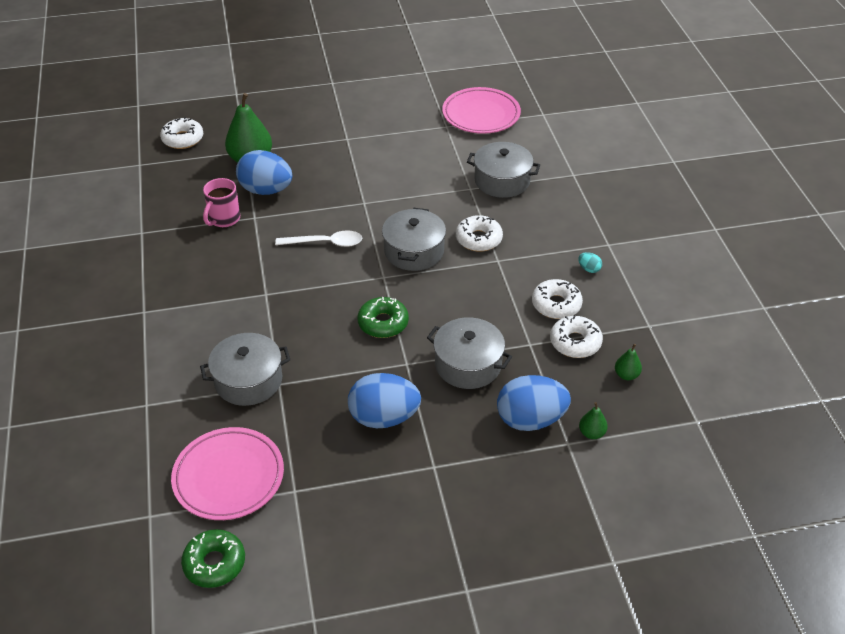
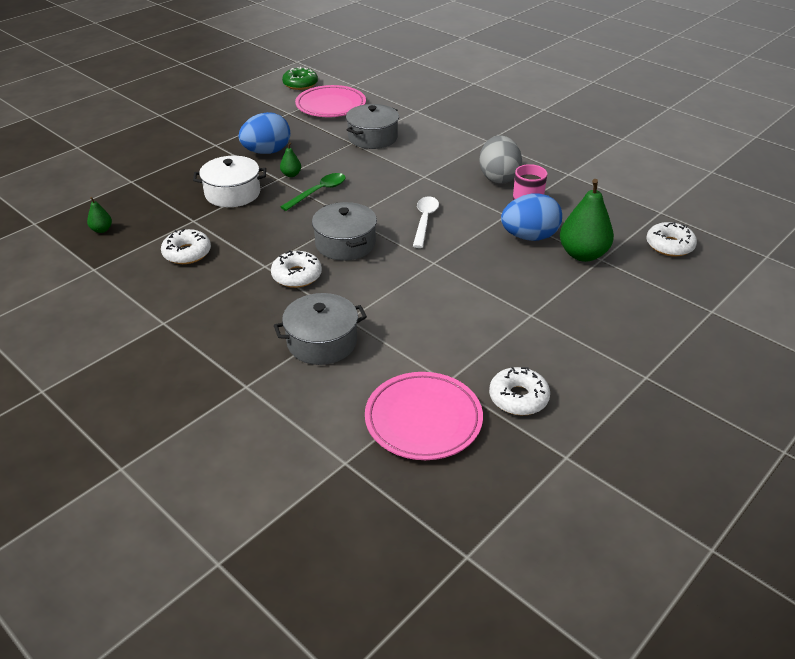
camera: 145 degrees right, 5 degrees down
white spoon [275,230,362,247] -> white spoon turned 135 degrees clockwise [413,196,439,248]
green donut [358,297,409,338] -> green spoon [280,173,346,211]
grey pot [427,317,512,389] -> white pot [193,156,266,207]
blue egg [497,375,571,431] -> none
white donut [550,316,603,358] -> white donut moved to [489,367,550,415]
turquoise egg [578,252,602,273] -> none
green pear [579,402,608,439] -> green pear moved to [280,142,301,177]
none -> grey egg [479,135,522,184]

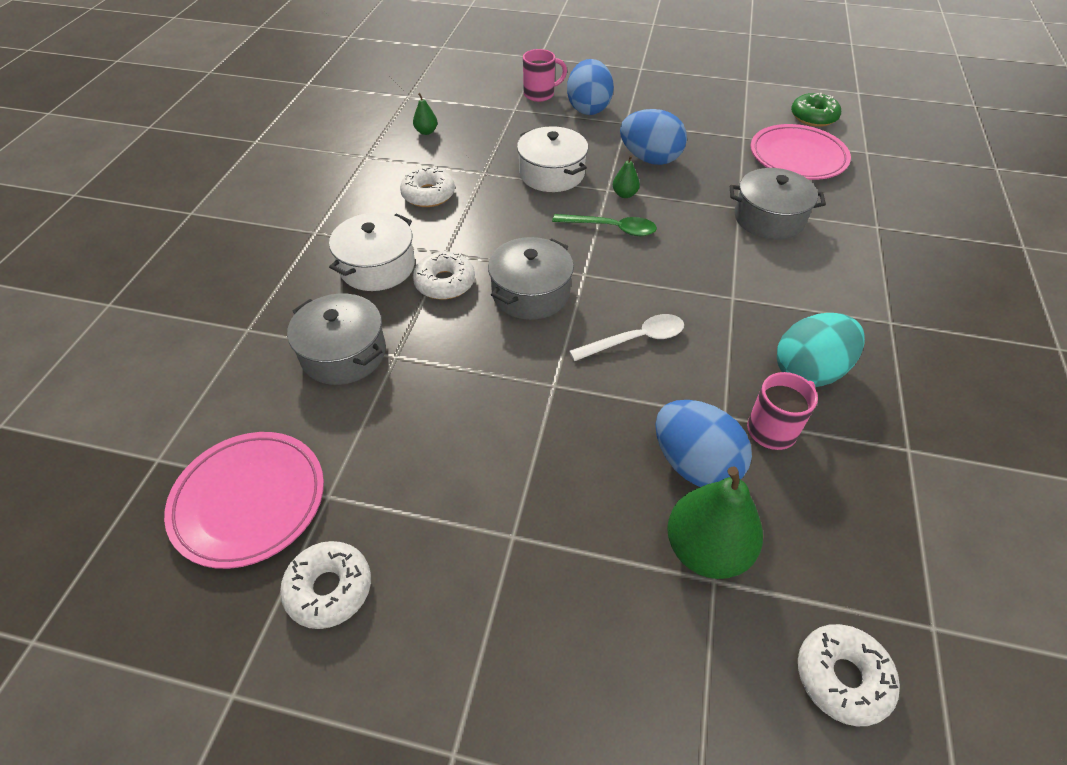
camera: 60 degrees right, 10 degrees up
grey egg [479,135,522,184] -> turquoise egg [777,313,865,387]
none -> white pot [329,213,415,291]
none -> pink mug [523,49,567,102]
none -> blue egg [567,59,614,115]

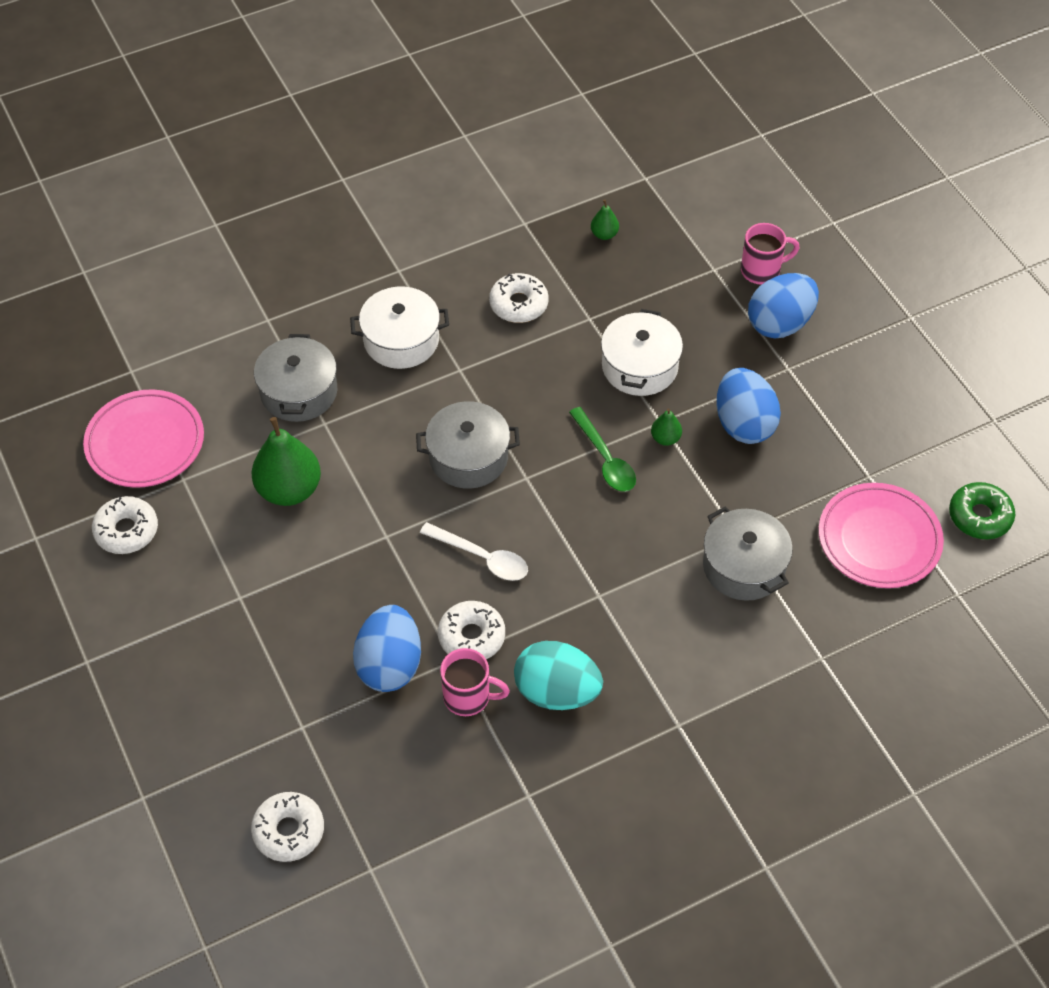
camera: 50 degrees right, 5 degrees up
white donut [413,251,475,300] -> white donut moved to [438,601,505,659]
pink mug [523,49,567,102] -> pink mug turned 45 degrees counterclockwise [741,223,800,285]
green pear [667,467,763,579] -> green pear moved to [252,417,321,506]

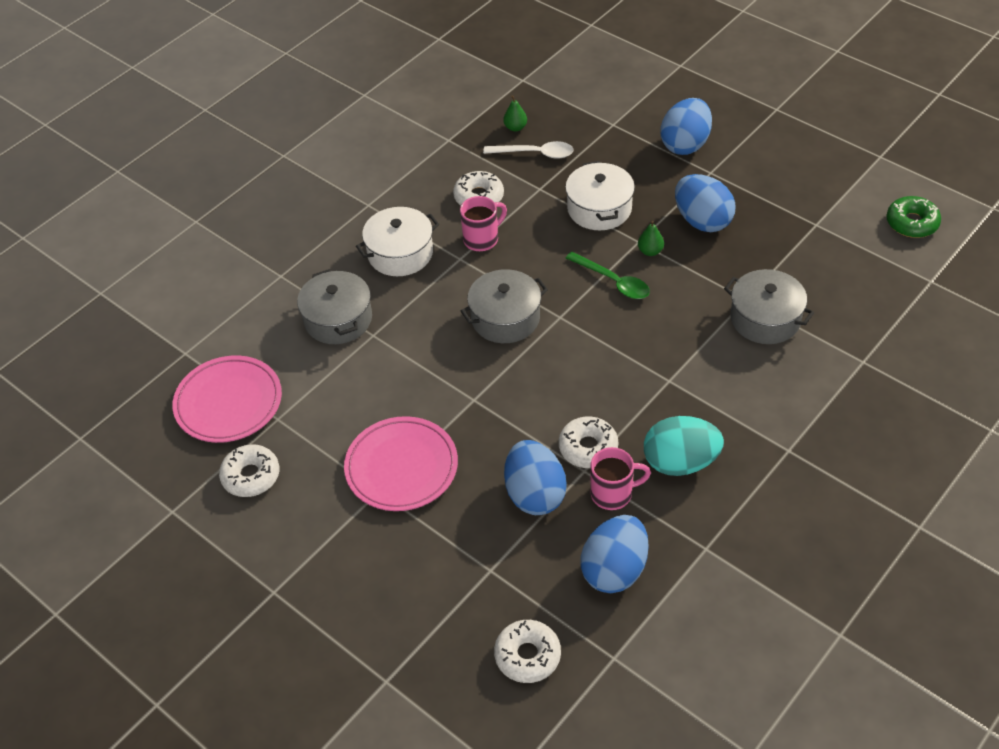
camera: 20 degrees left, 5 degrees down
green pear [252,417,321,506] -> none
white spoon [420,522,528,581] -> white spoon moved to [483,141,574,159]
pink mug [741,223,800,285] -> pink mug moved to [460,196,507,251]
pink plate [819,483,944,588] -> pink plate moved to [344,416,458,511]
none -> blue egg [581,515,649,593]

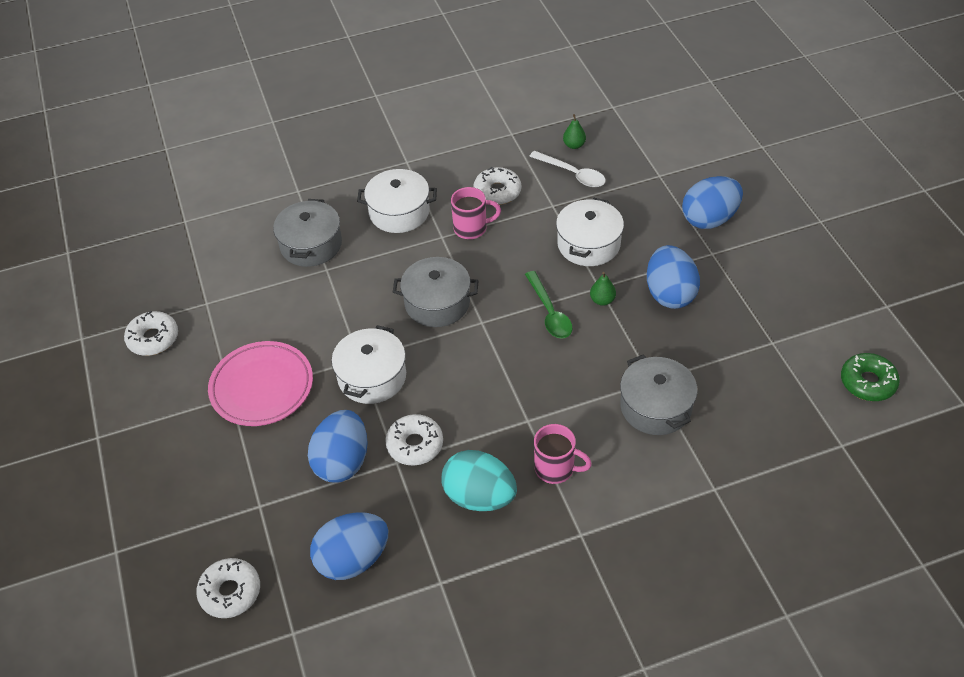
camera: 30 degrees right, 0 degrees up
pink plate [172,355,282,443] -> none
pink mug [590,447,651,510] -> pink mug moved to [534,424,592,484]
none -> white pot [332,325,406,404]

